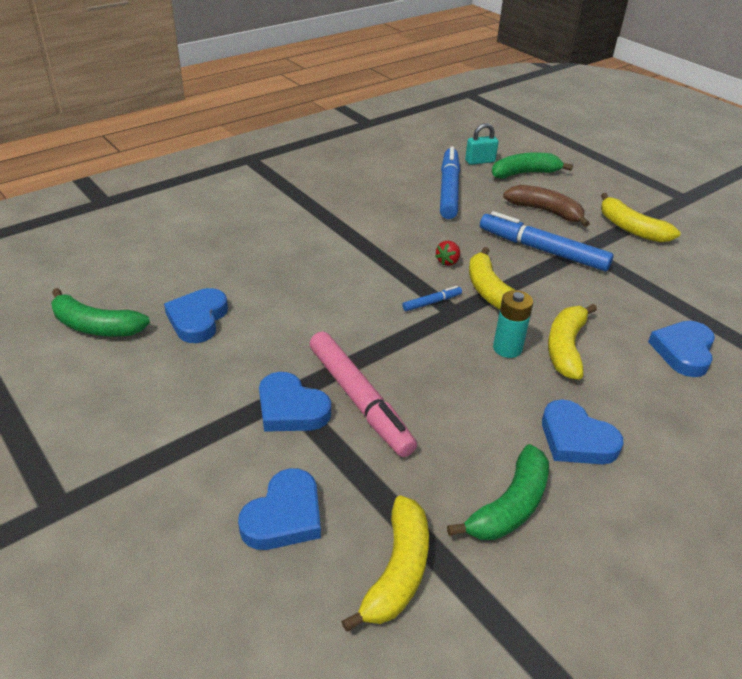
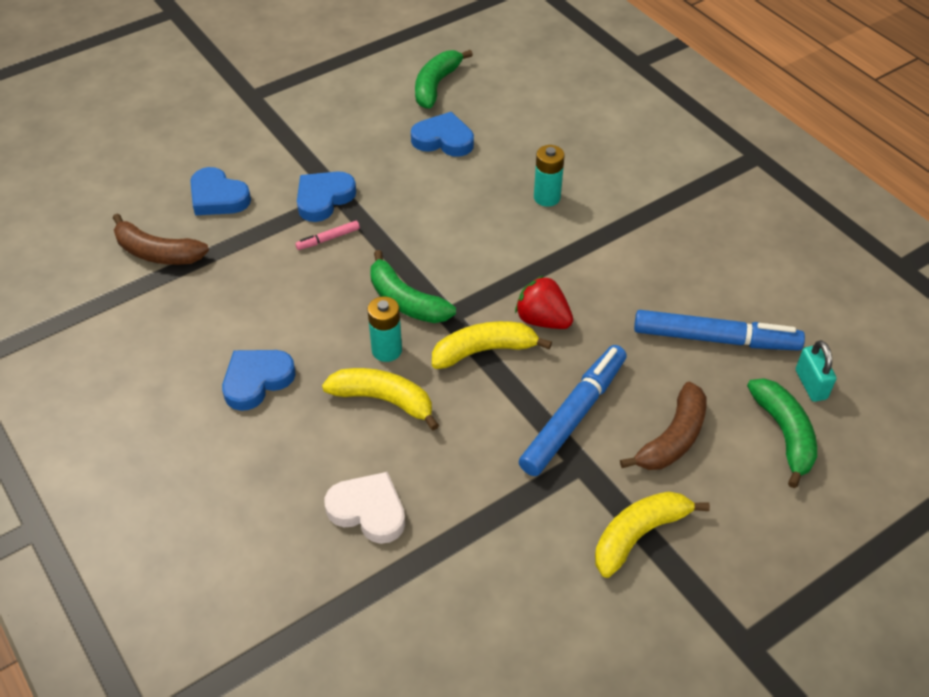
camera: 95 degrees right, 10 degrees up
pink marker [310,331,417,457] -> pink marker [295,221,360,250], size x0.44
yellow banana [341,495,429,632] -> brown banana [113,213,209,265]
blue marker [402,286,462,311] -> none
red strawberry [435,241,460,266] -> red strawberry [515,276,573,329], size x1.71
green banana [447,444,549,540] -> green banana moved to [370,250,456,323]
blue heart [648,321,715,377] -> white heart [324,472,405,544]
none -> turquoise battery [534,145,565,207]

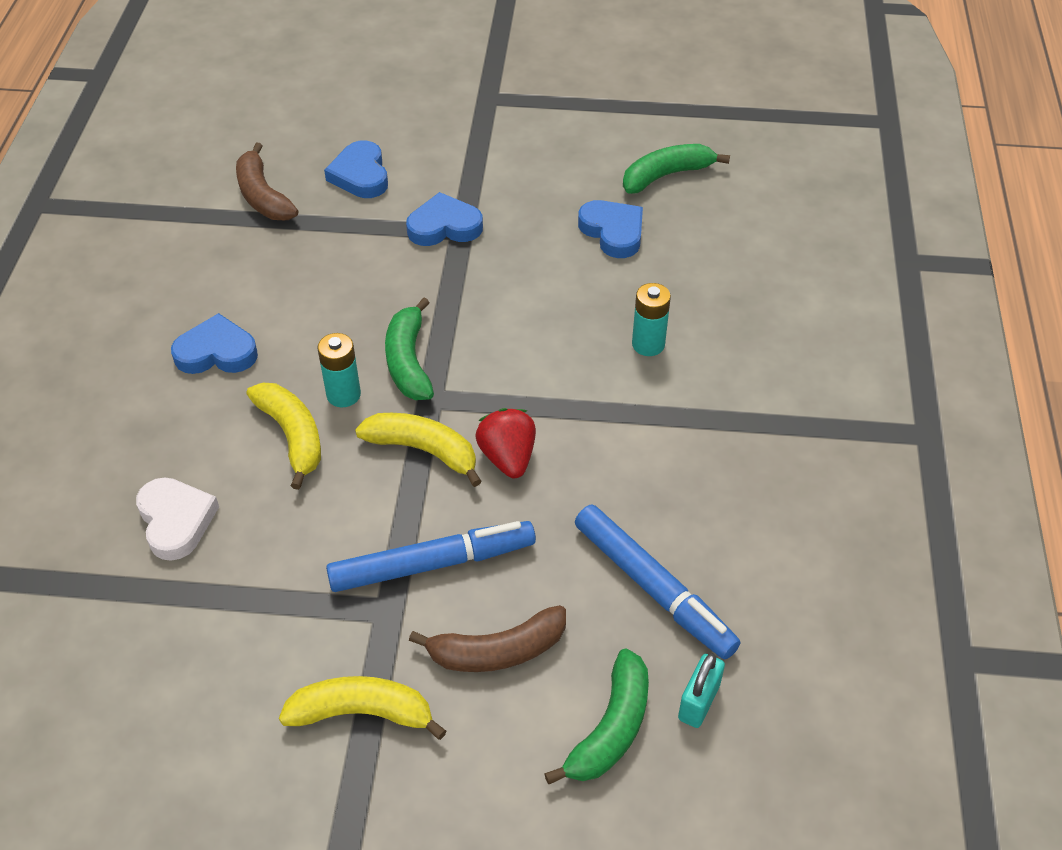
camera: 40 degrees right, 0 degrees up
pink marker [295,221,360,250] -> none

